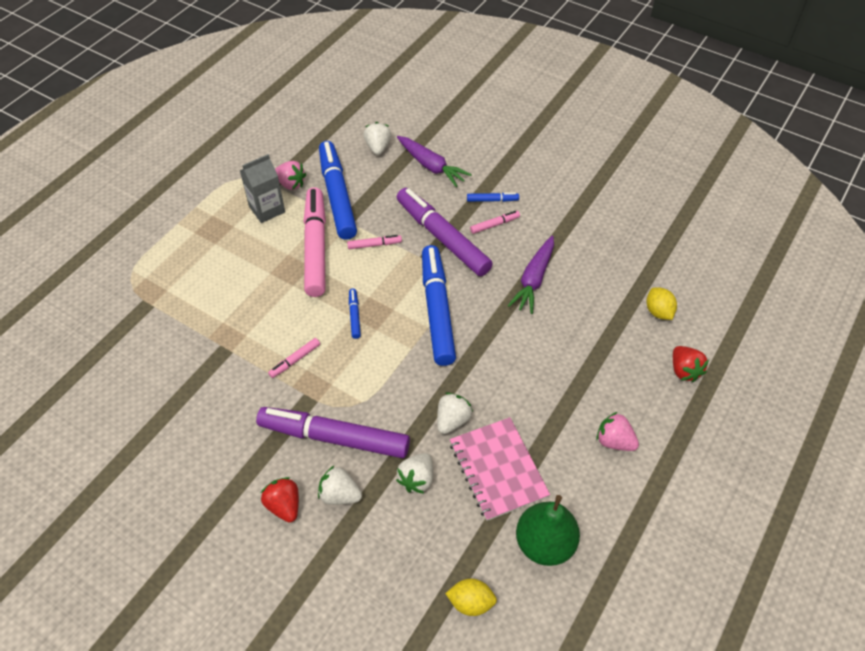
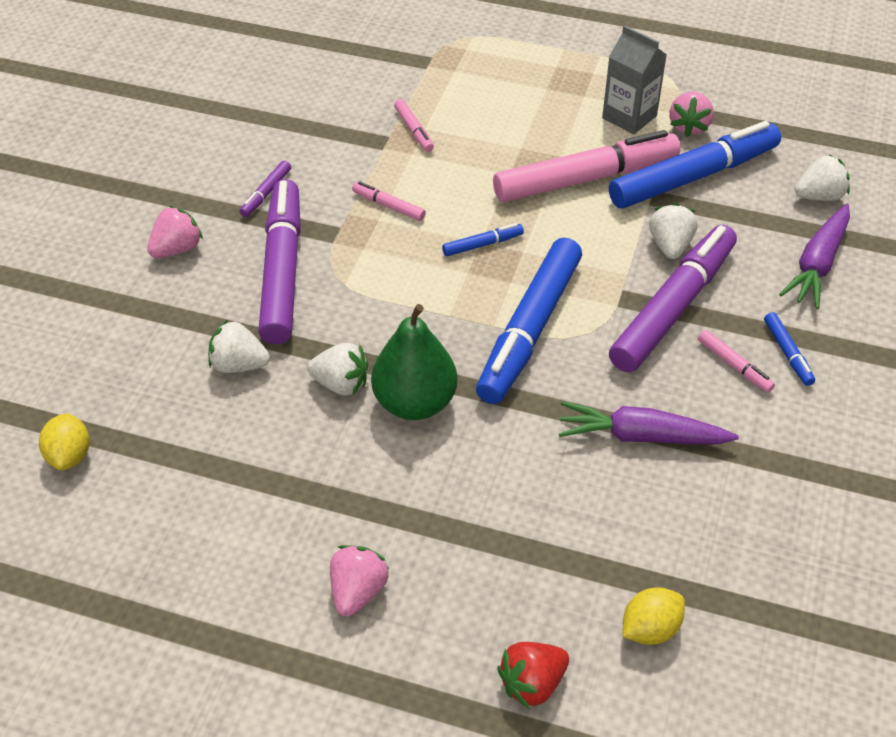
camera: 75 degrees right, 5 degrees down
red strawberry [261,477,299,523] -> pink strawberry [147,206,203,258]
white strawberry [318,465,362,505] -> white strawberry moved to [649,203,697,259]
pink marker [347,235,402,249] -> pink marker moved to [394,99,434,152]
blue marker [422,245,456,366] -> blue marker turned 135 degrees clockwise [476,238,582,404]
pink notebook [450,417,550,521] -> none
green pear [516,495,580,566] -> green pear moved to [371,304,458,420]
none -> purple marker [239,160,291,217]

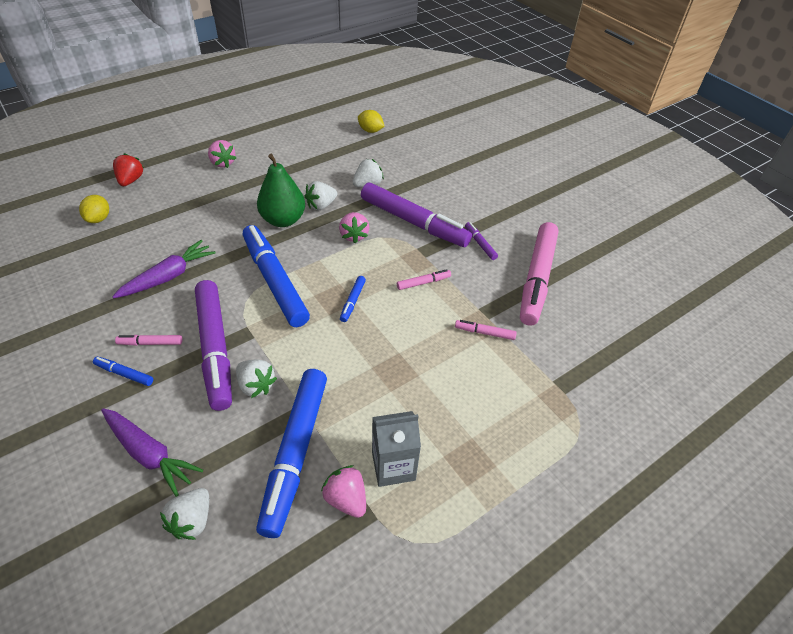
camera: 125 degrees right, 0 degrees up
pink strawberry [147,206,203,258] -> pink strawberry moved to [339,212,369,244]
pink marker [493,130,680,202] -> pink marker moved to [520,222,559,326]
purple carrot [779,204,850,309] -> purple carrot turned 150 degrees clockwise [101,408,203,497]

